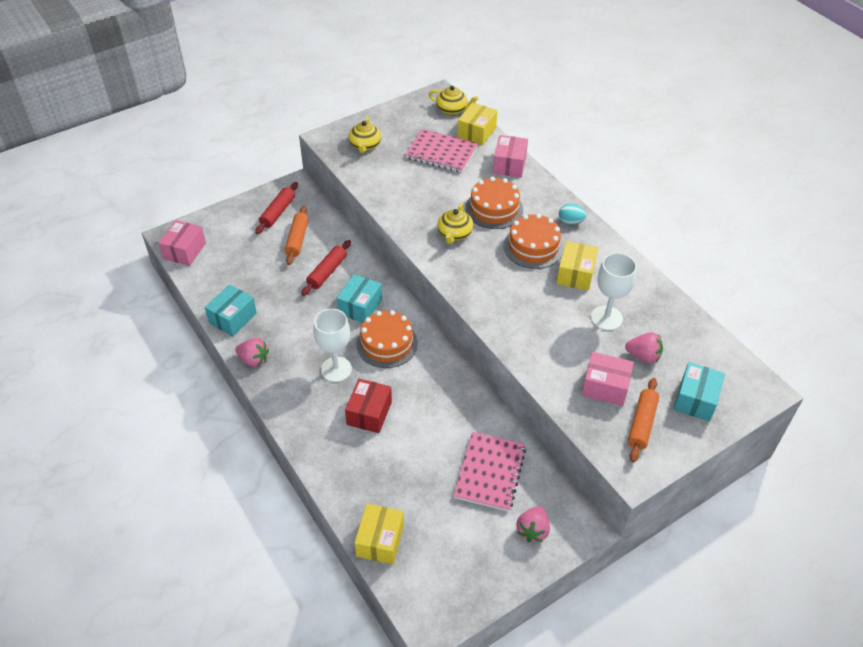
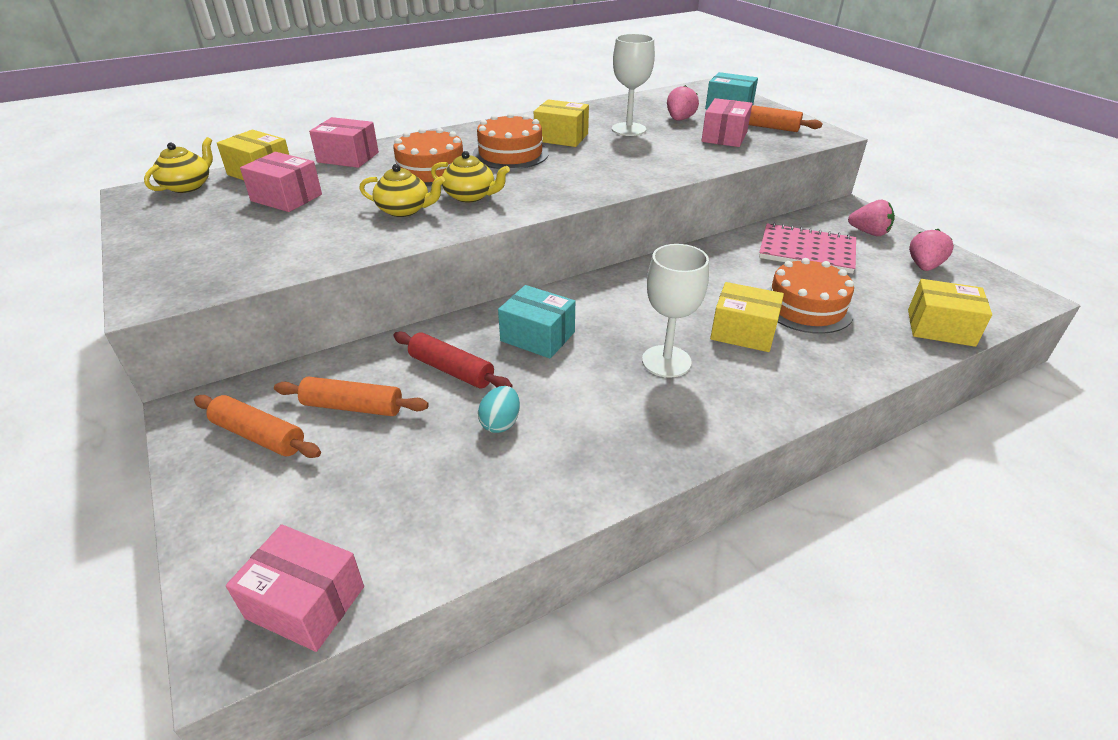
camera: 85 degrees left, 10 degrees down
turquoise box [205,285,257,336] -> none
pink strawberry [235,338,269,367] -> pink strawberry moved to [909,229,954,271]
red rolling pin [255,182,298,234] -> orange rolling pin [194,395,321,458]
red box [345,379,392,433] -> yellow box [710,282,784,352]
yellow teapot [348,117,381,153] -> yellow teapot moved to [359,164,445,217]
orange cake [356,310,418,368] -> orange cake moved to [766,258,854,334]
pink notebook [405,129,478,173] -> pink box [240,152,322,212]
turquoise egg [559,204,587,225] -> turquoise egg moved to [478,386,520,433]

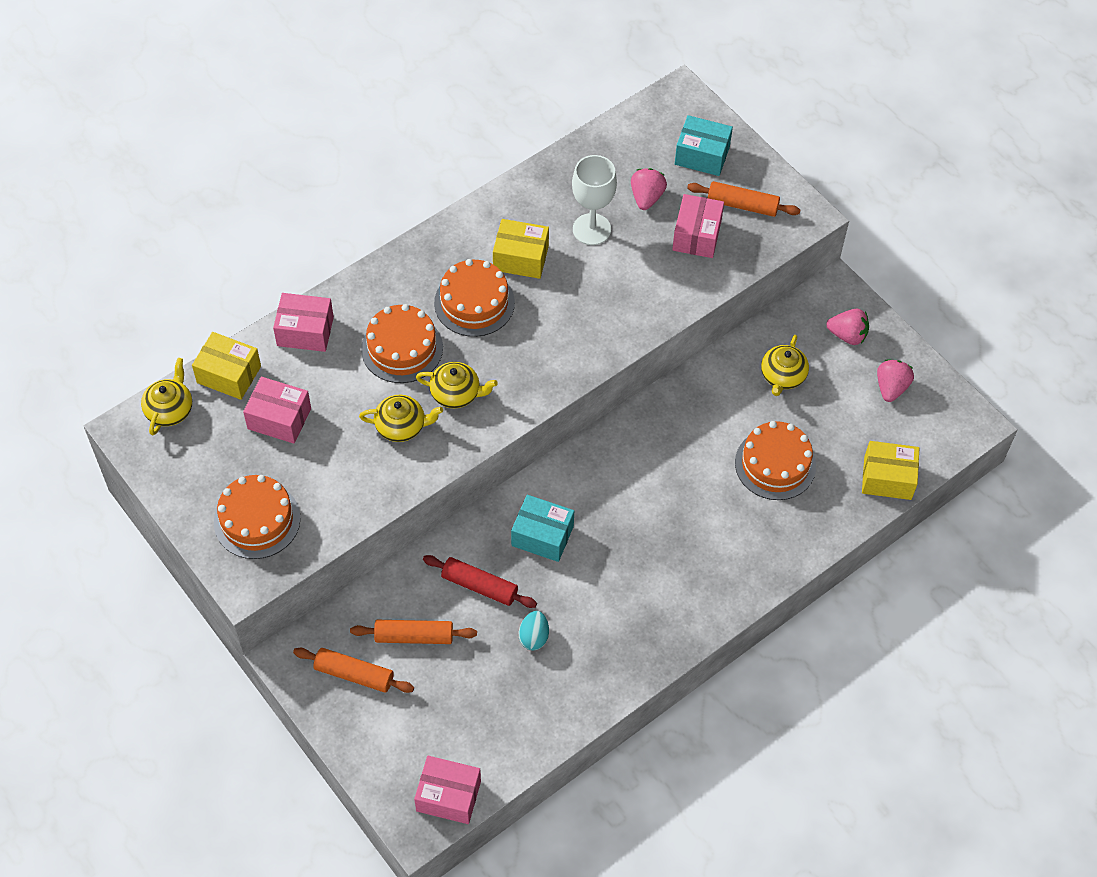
camera: 10 degrees left, 20 degrees up
white goblet [642,244,709,378] -> none
yellow box [710,282,784,352] -> none
pink notebook [759,223,856,274] -> yellow teapot [761,335,809,396]
none -> orange cake [214,475,300,559]

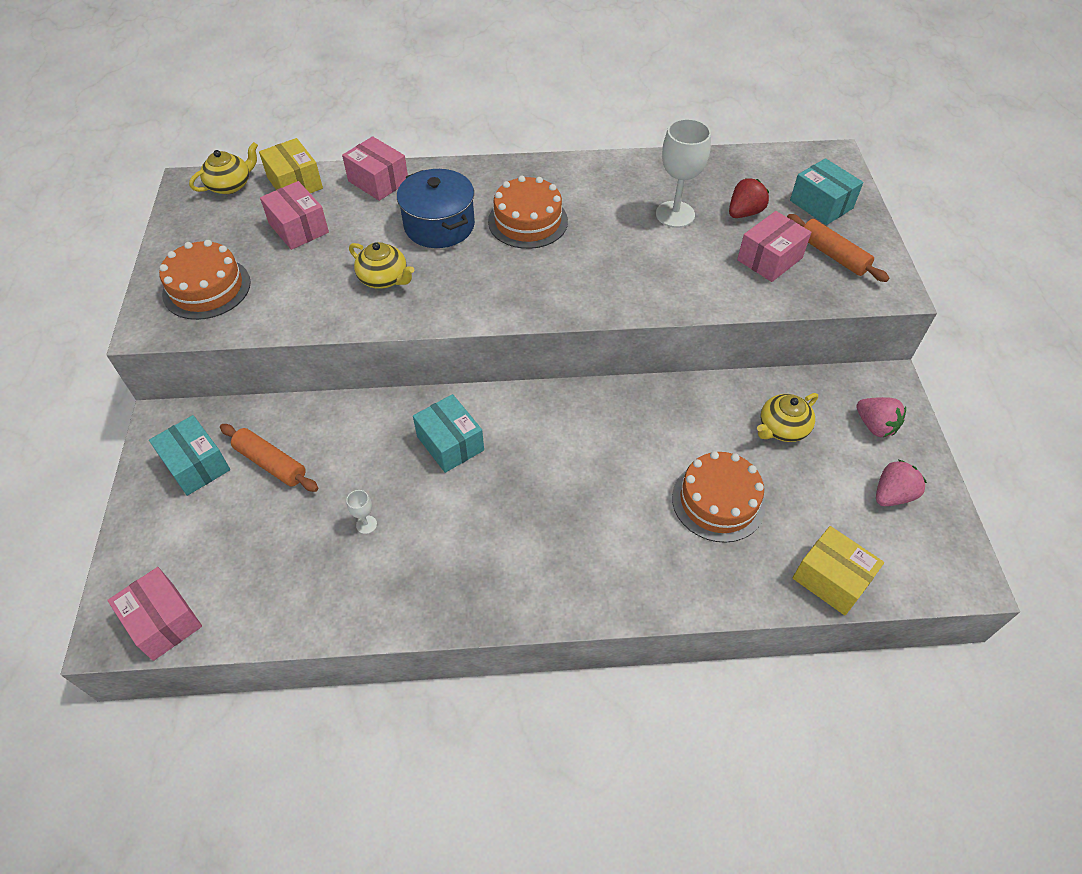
camera: 35 degrees right, 5 degrees down
orange rolling pin [293,648,414,693] -> turquoise box [149,415,230,496]
orange cake [361,304,443,383] -> blue pot [397,169,475,248]
yellow teapot [416,362,498,408] -> none
red rolling pin [423,555,537,608] -> none
yellow box [493,219,549,279] -> none
turquoise egg [519,611,549,650] -> white goblet [346,490,377,534]
pink strawberry [631,168,667,210] -> red strawberry [729,178,769,218]

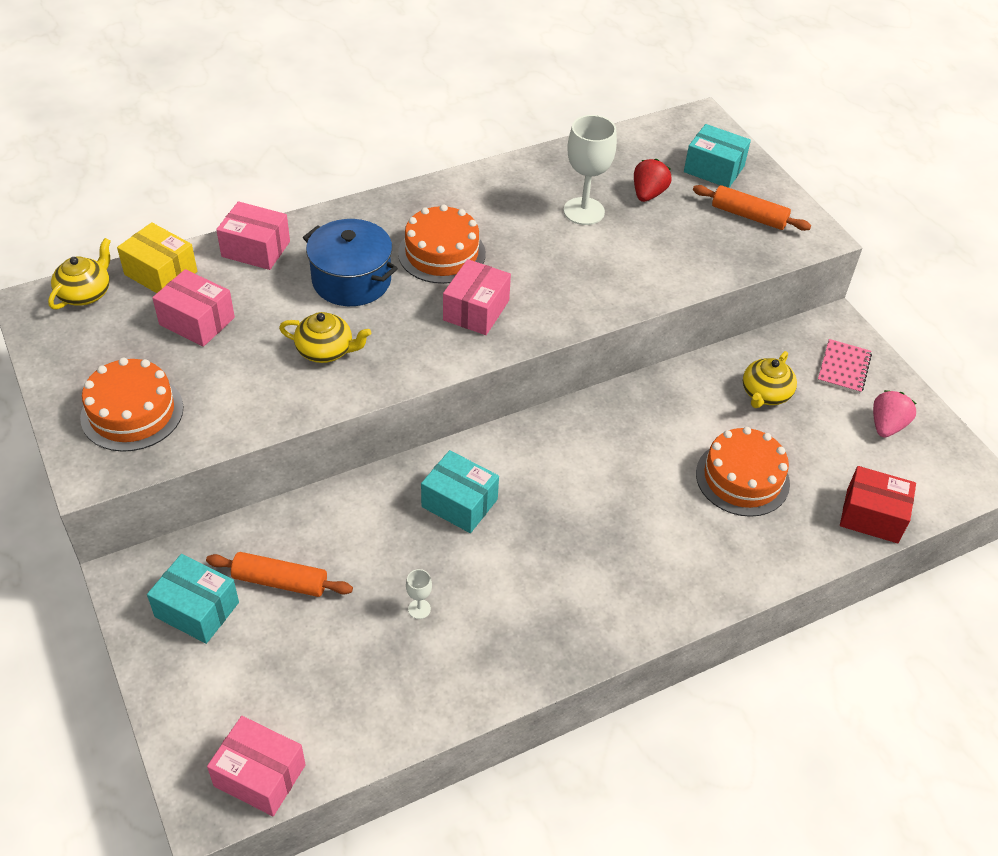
camera: 25 degrees left, 5 degrees down
pink box [737,211,812,282] -> pink box moved to [443,259,511,335]
yellow box [793,526,884,615] -> red box [840,466,916,543]
pink strawberry [856,397,906,437] -> pink notebook [818,339,872,394]

